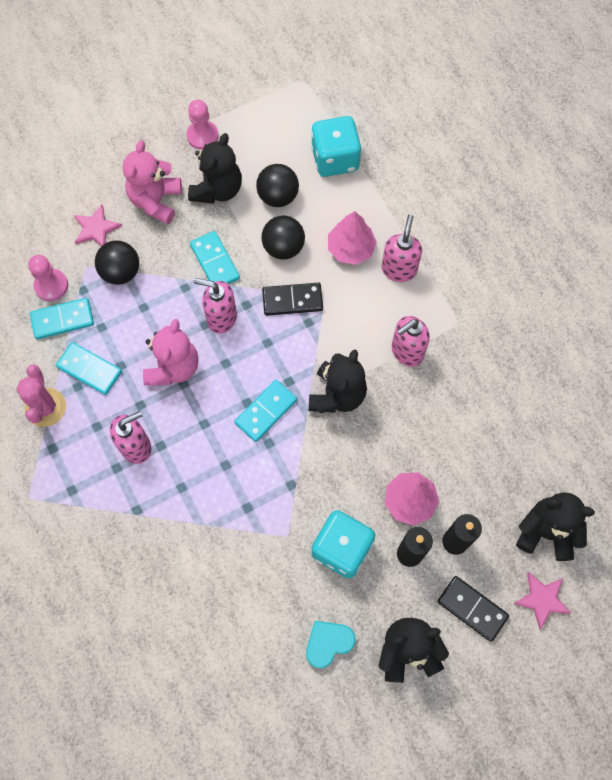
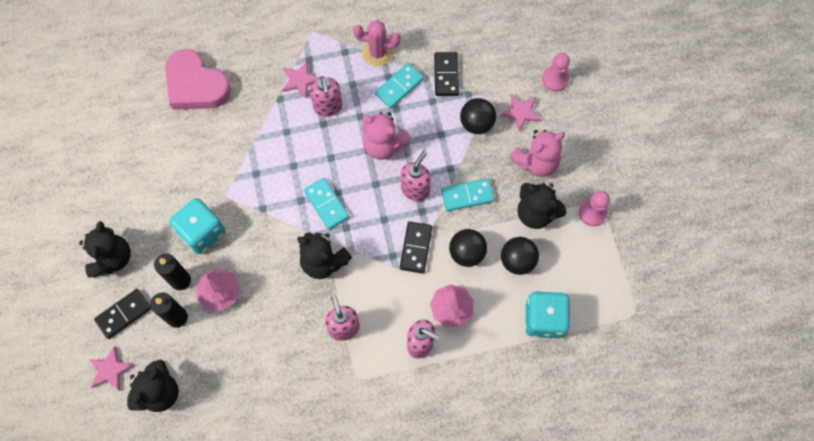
camera: 105 degrees right, 0 degrees up
pink pawn [28,255,68,301] -> pink pawn moved to [542,53,570,92]
turquoise domino [30,298,94,340] -> black domino [434,52,459,96]
pink teddy bear [123,140,182,224] -> pink teddy bear turned 120 degrees clockwise [510,130,565,177]
turquoise heart [306,621,355,668] -> none
none -> pink heart [165,49,231,110]
none -> pink star [282,61,320,99]

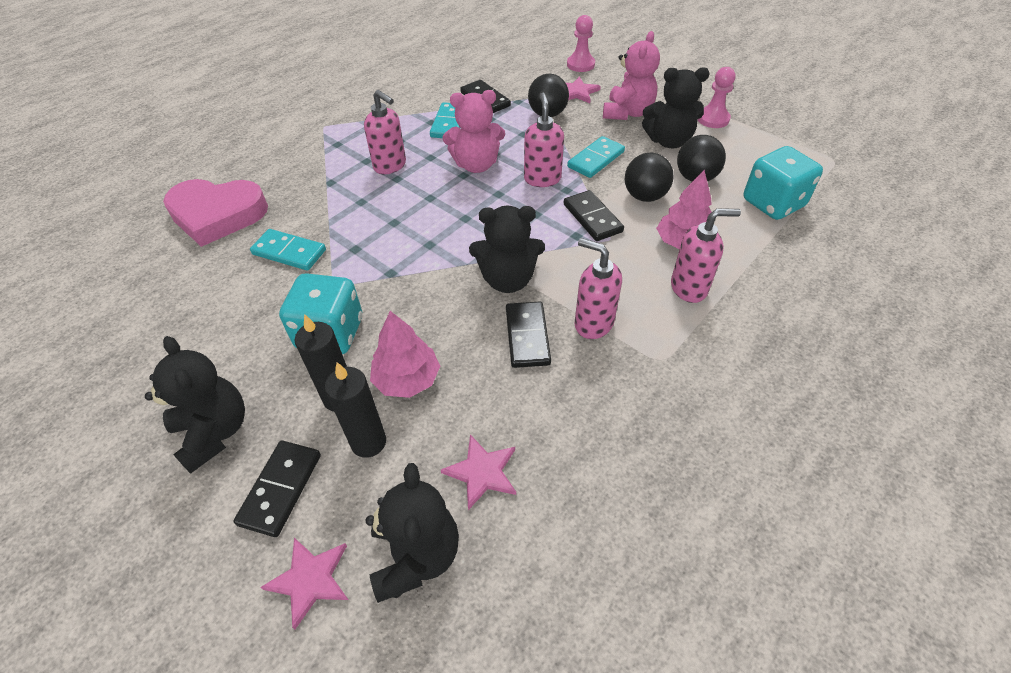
camera: 35 degrees left, 20 degrees down
pink star [282,61,320,99] -> pink star moved to [441,435,516,510]
turquoise domino [304,178,349,230] -> turquoise domino moved to [250,229,326,271]
pink cactus [353,20,400,66] -> none
none -> black domino [506,302,551,368]

